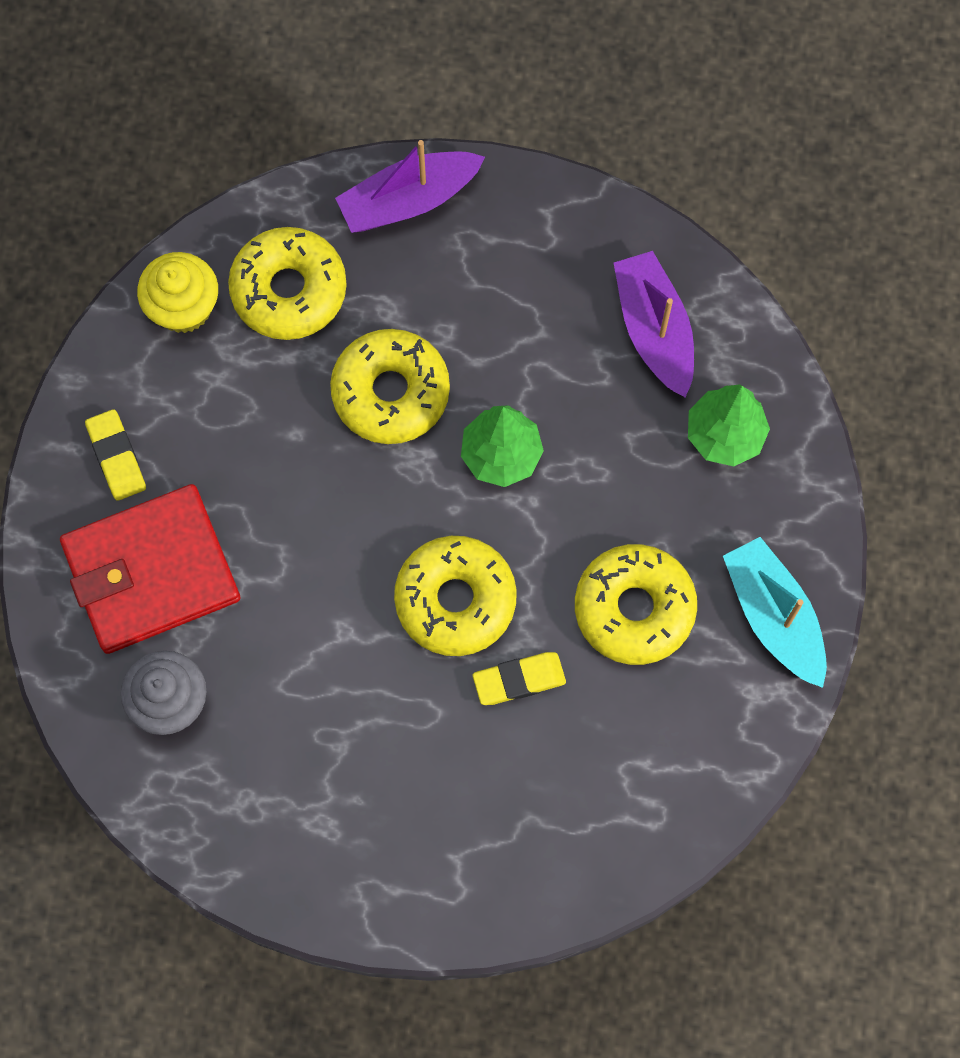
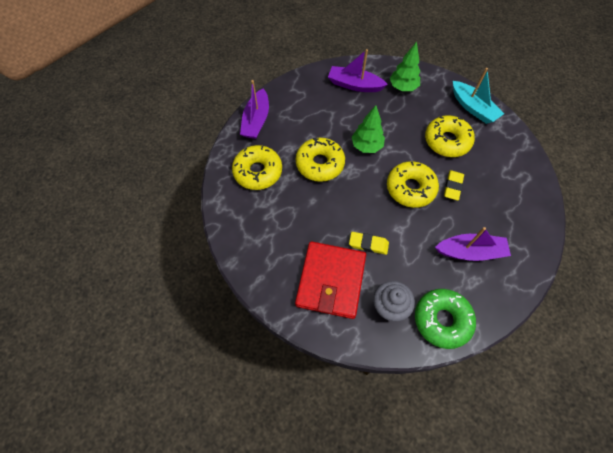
camera: 55 degrees left, 10 degrees down
yellow eraser [85,409,146,501] -> yellow eraser moved to [349,232,389,255]
yellow cupcake [137,252,218,333] -> none
turquoise boat [723,537,827,688] -> turquoise boat turned 135 degrees counterclockwise [453,68,504,124]
none -> green donut [415,289,476,349]
none -> purple boat [435,227,511,261]

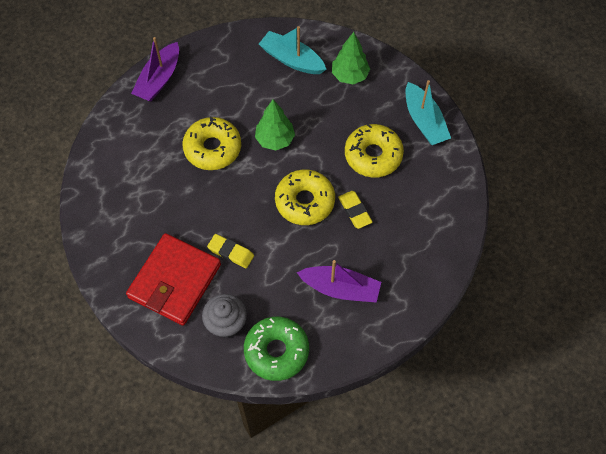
camera: 15 degrees right, 0 degrees up
yellow donut [232,145,282,190] -> none
purple boat [328,49,388,92] -> turquoise boat [259,26,327,74]
yellow eraser [444,170,464,201] -> yellow eraser turned 60 degrees counterclockwise [338,191,372,229]

